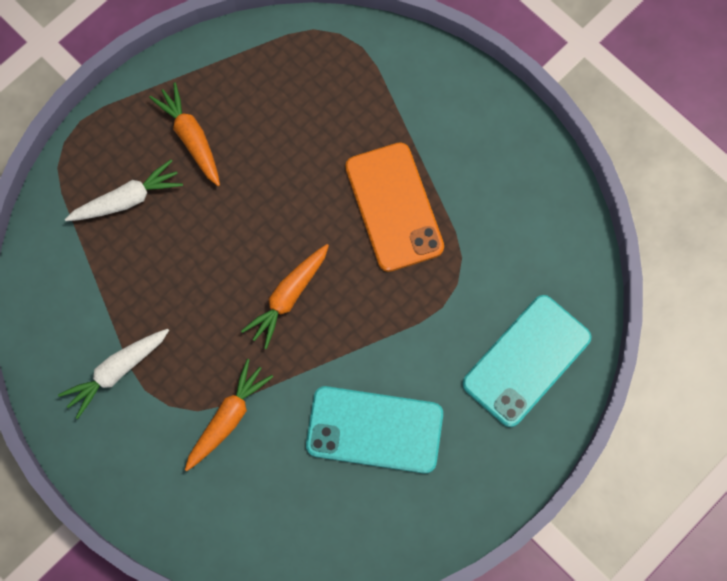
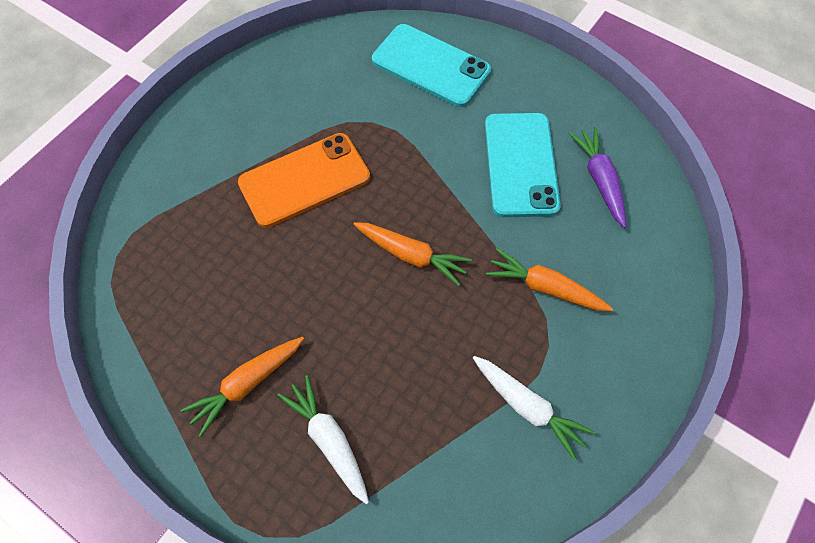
camera: 100 degrees left, 10 degrees down
none -> purple carrot [569,127,626,228]

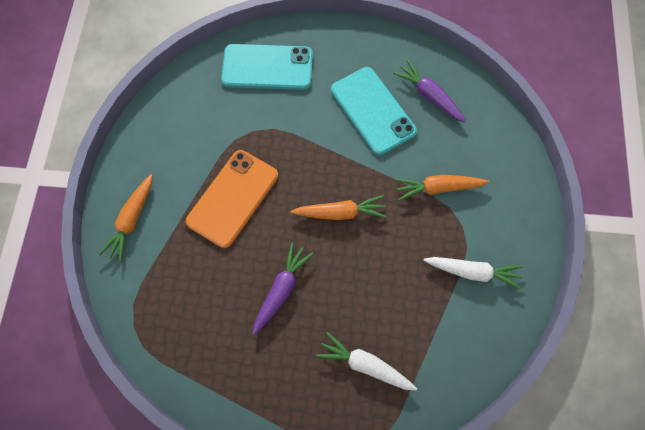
camera: 30 degrees left, 5 degrees up
orange carrot [180,337,304,437] -> orange carrot moved to [98,174,153,262]
none -> purple carrot [253,242,314,335]

